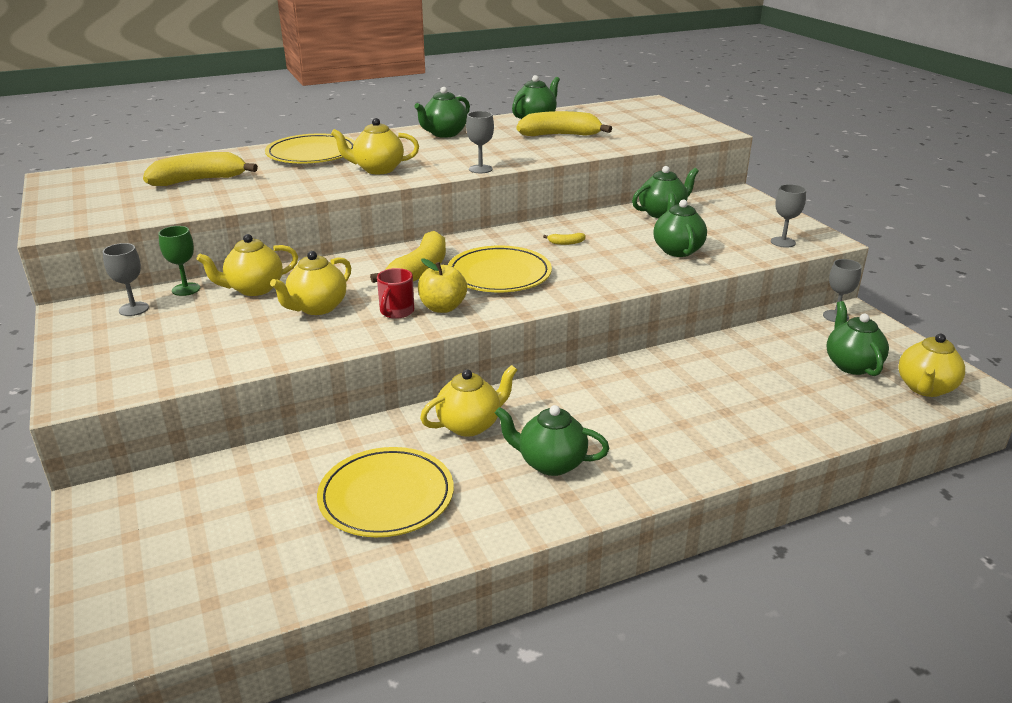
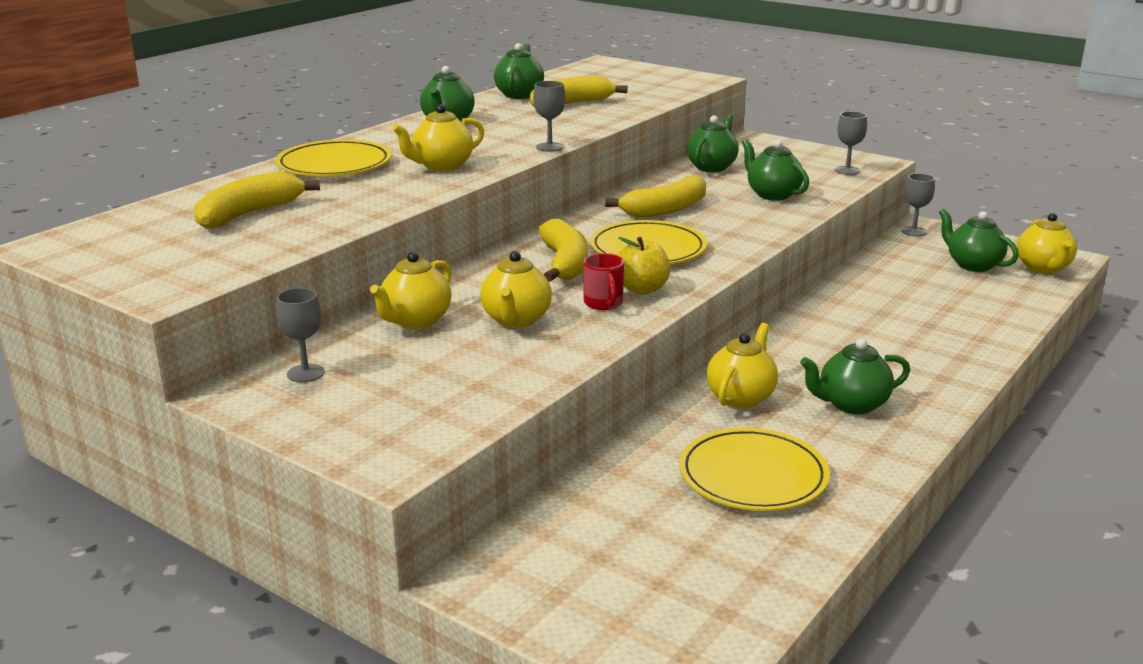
camera: 30 degrees left, 5 degrees down
green goblet [158,226,200,296] -> none
yellow banana [543,233,586,245] -> yellow banana [605,175,706,217], size x2.50

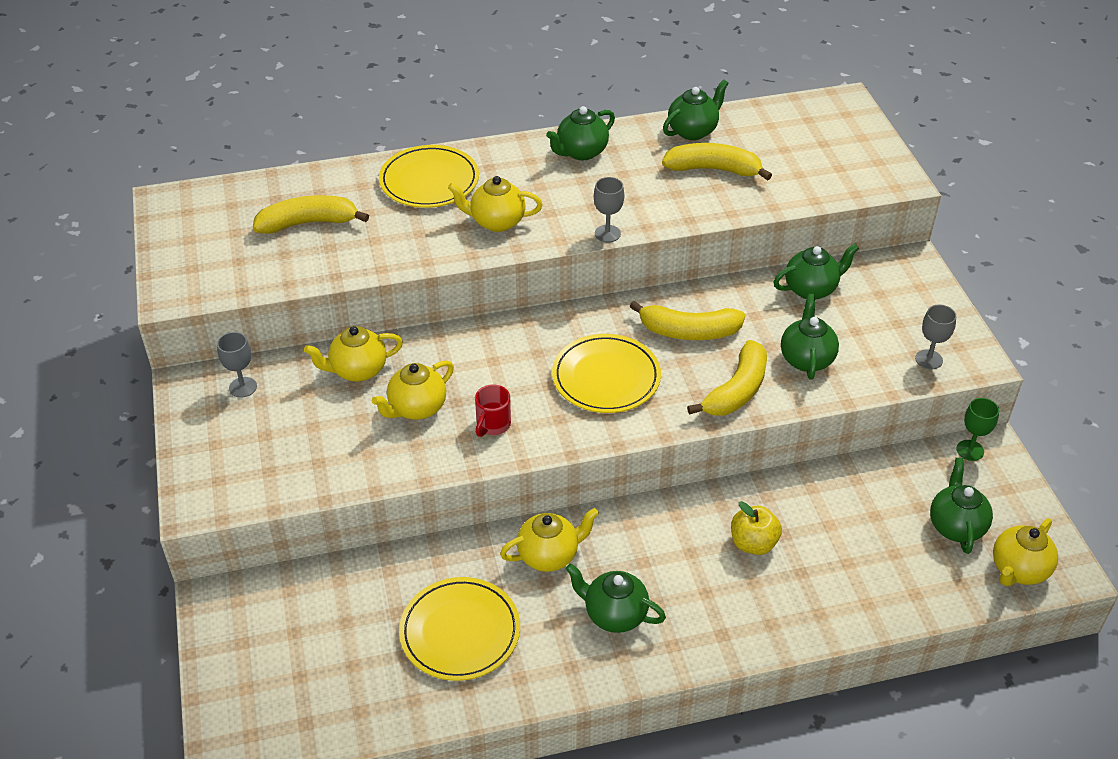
camera: 40 degrees right, 20 degrees up
yellow banana [539,219,588,282] -> yellow banana moved to [687,340,767,416]
yellow apple [618,237,670,294] -> yellow apple moved to [731,501,782,555]
grey goblet [901,173,935,236] -> green goblet [956,398,999,461]

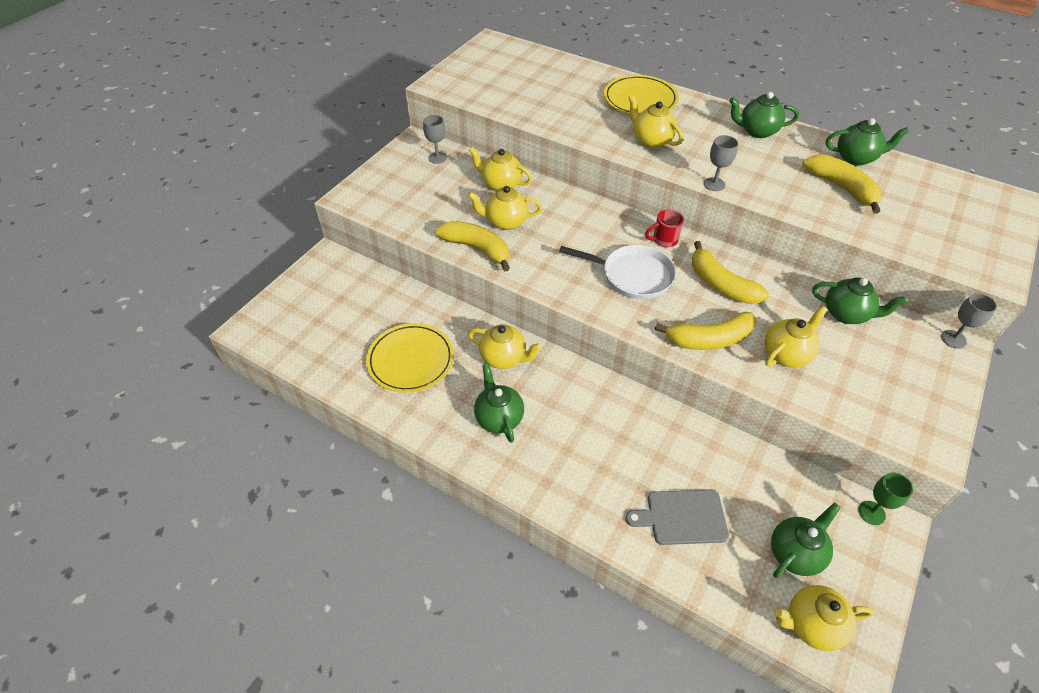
camera: 45 degrees right, 5 degrees up
yellow banana [253,195,369,234] -> yellow banana moved to [435,221,510,271]
red mug [475,384,511,437] -> red mug moved to [645,209,684,247]
yellow plate [552,334,661,413] -> white pan [559,245,676,299]
yellow apple [731,501,782,555] -> none
green teapot [781,294,839,380] -> yellow teapot [765,306,828,368]
grey goblet [915,305,956,369] -> grey goblet moved to [941,293,997,349]
none -> grey cutting board [626,489,729,545]

